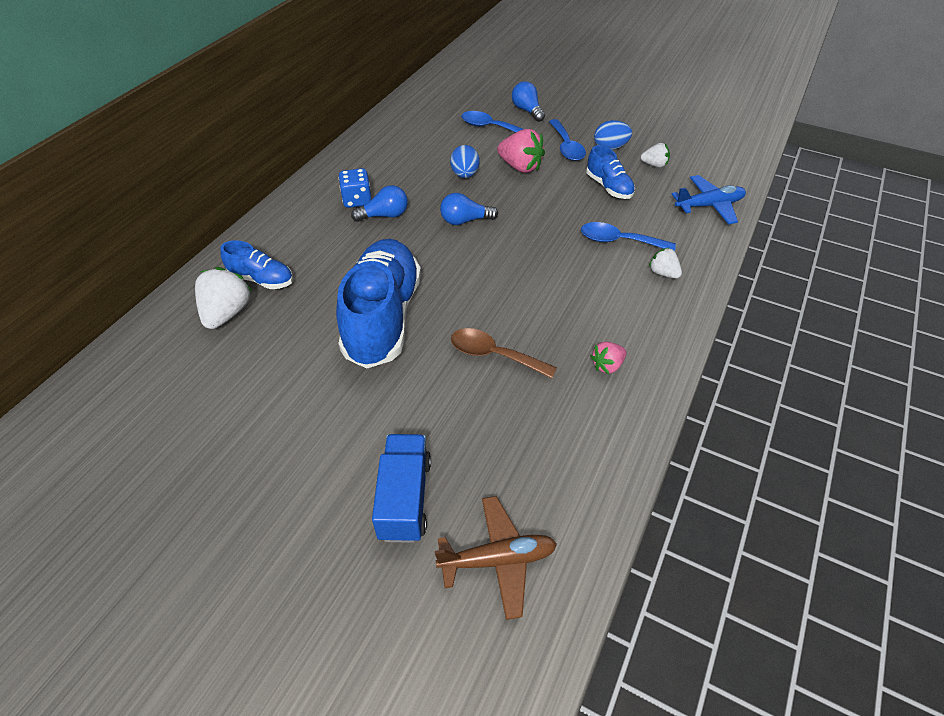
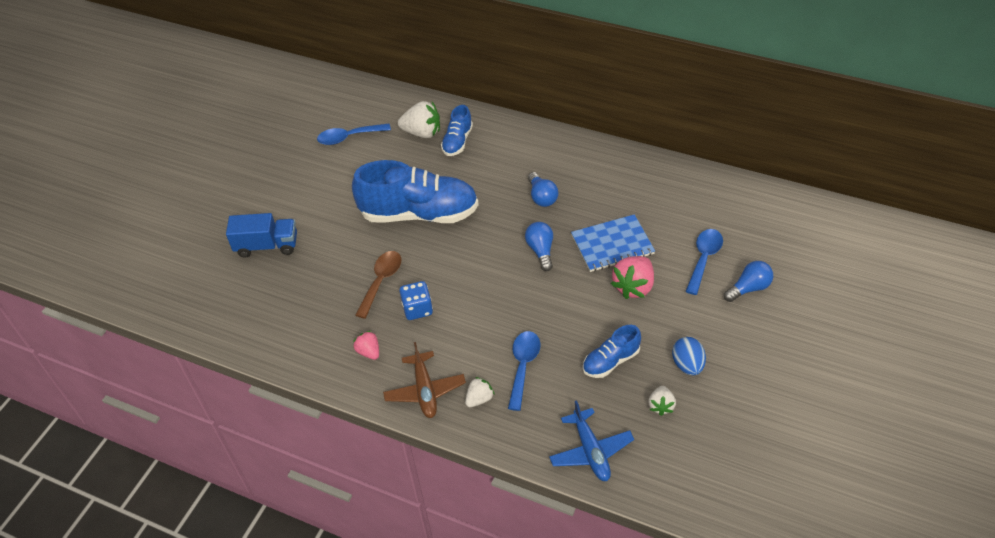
camera: 90 degrees right, 0 degrees up
blue dice [338,168,372,208] -> blue dice moved to [400,281,433,320]
brown plane [435,496,557,620] -> brown plane moved to [383,342,466,418]
blue egg [450,145,480,178] -> blue notebook [571,214,655,272]
blue spoon [549,119,586,161] -> blue spoon moved to [317,124,391,145]

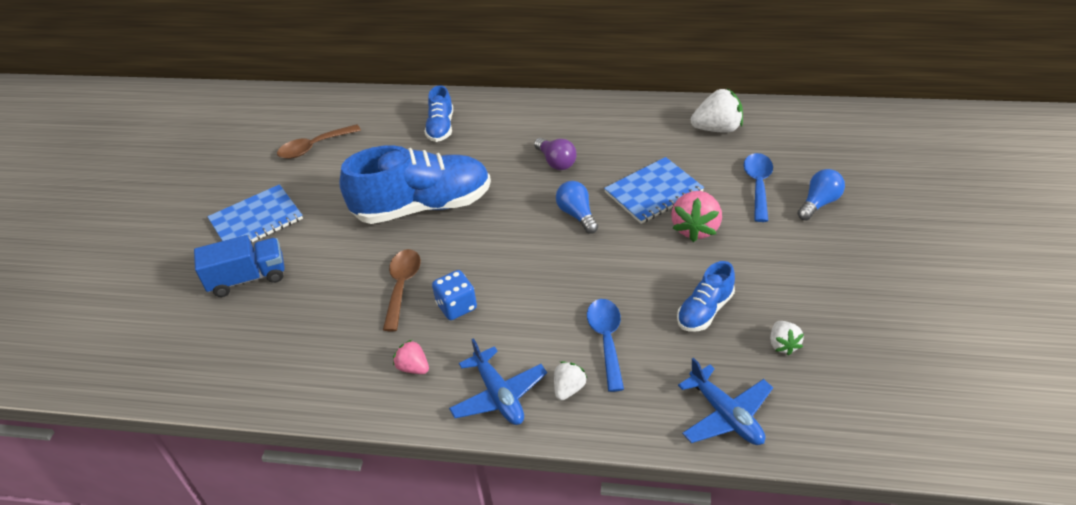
camera: 15 degrees left, 5 degrees down
blue spoon [317,124,391,145] -> brown spoon [277,124,361,159]
brown plane [383,342,466,418] -> blue plane [449,338,547,425]
white strawberry [398,101,440,138] -> white strawberry moved to [691,89,743,133]
blue light bulb [528,172,558,207] -> purple light bulb [534,138,577,170]
blue egg [672,337,706,375] -> none
none -> blue notebook [207,184,303,243]

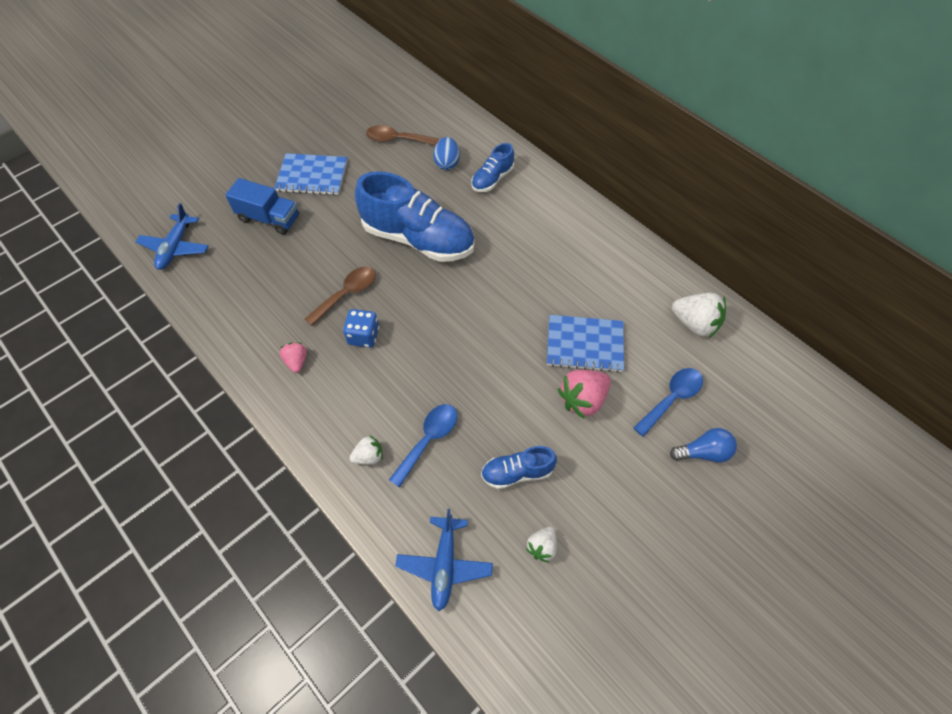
camera: 35 degrees right, 15 degrees up
blue plane [449,338,547,425] -> blue plane moved to [136,203,209,270]
purple light bulb [534,138,577,170] -> none
blue light bulb [556,181,598,234] -> none
none -> blue egg [433,137,460,170]

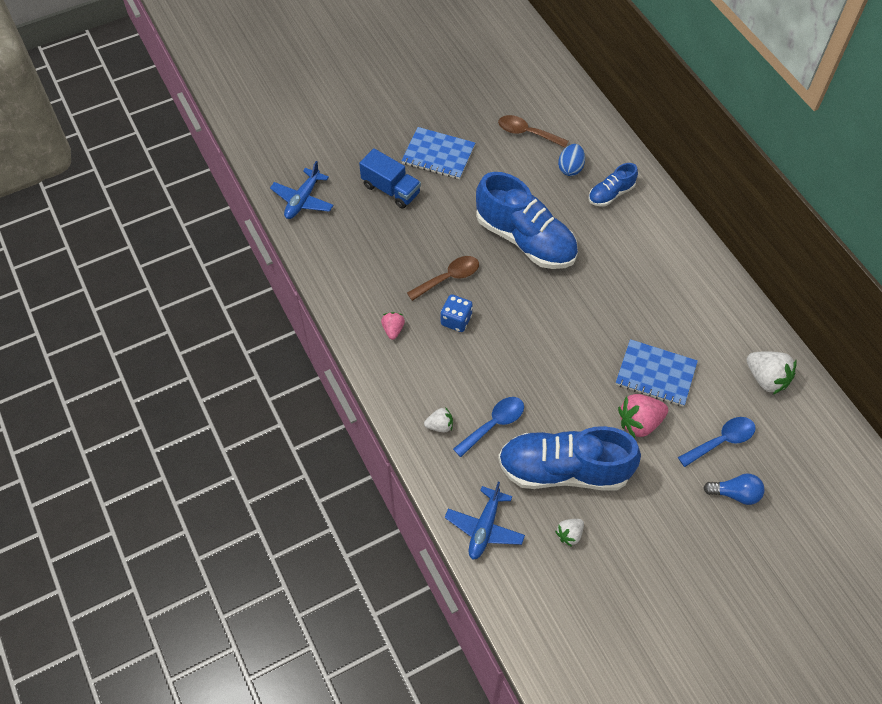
camera: 15 degrees right, 0 degrees up
blue shoe [481,446,557,489] -> blue shoe [498,426,641,491], size x2.05

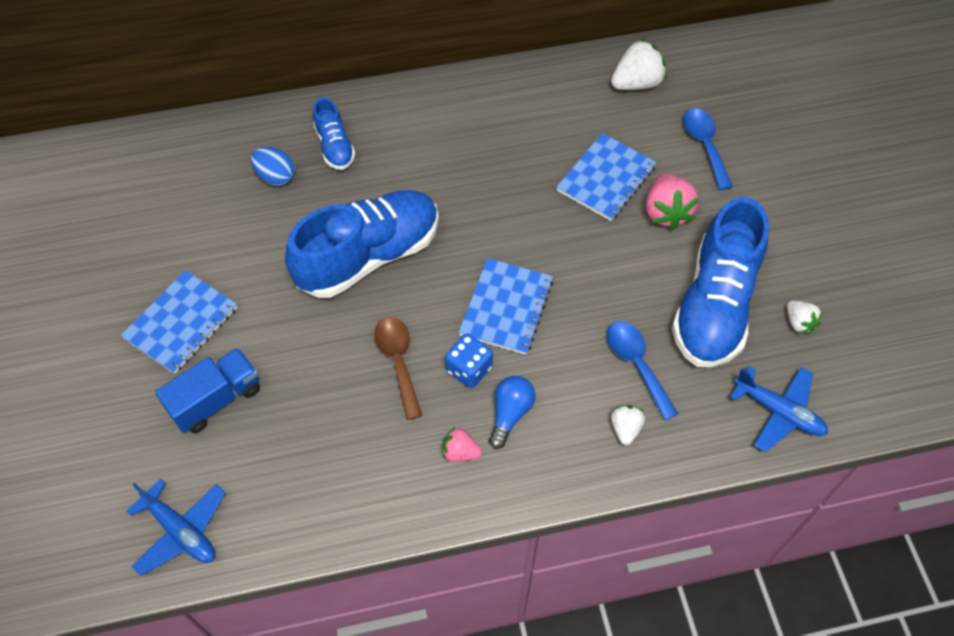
camera: 75 degrees left, 0 degrees up
brown spoon [498,115,568,148] -> none
blue light bulb [703,473,765,505] -> blue light bulb moved to [489,376,535,449]
none -> blue notebook [458,258,553,355]

